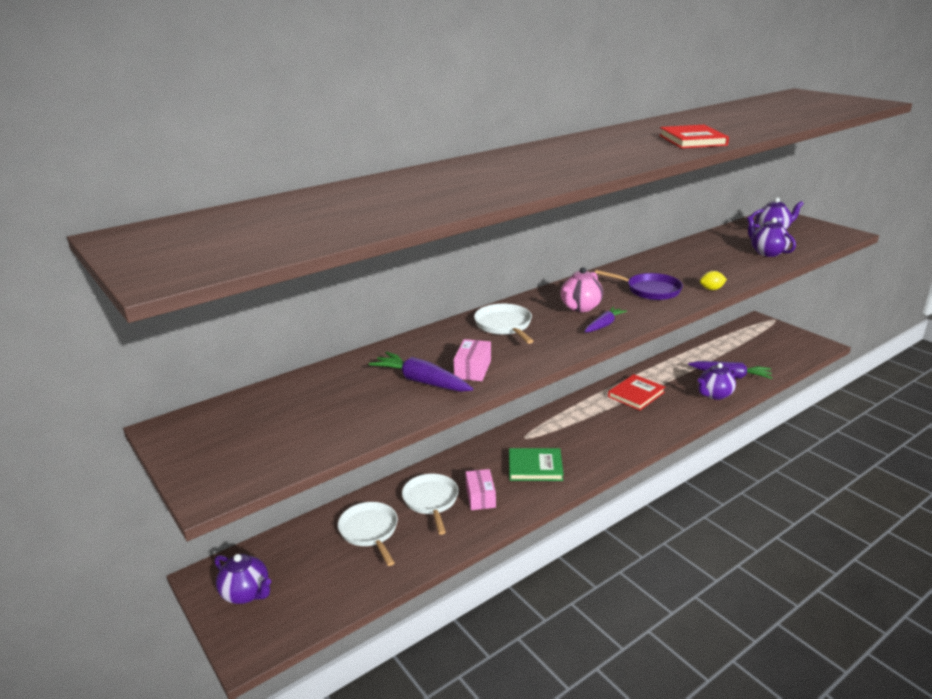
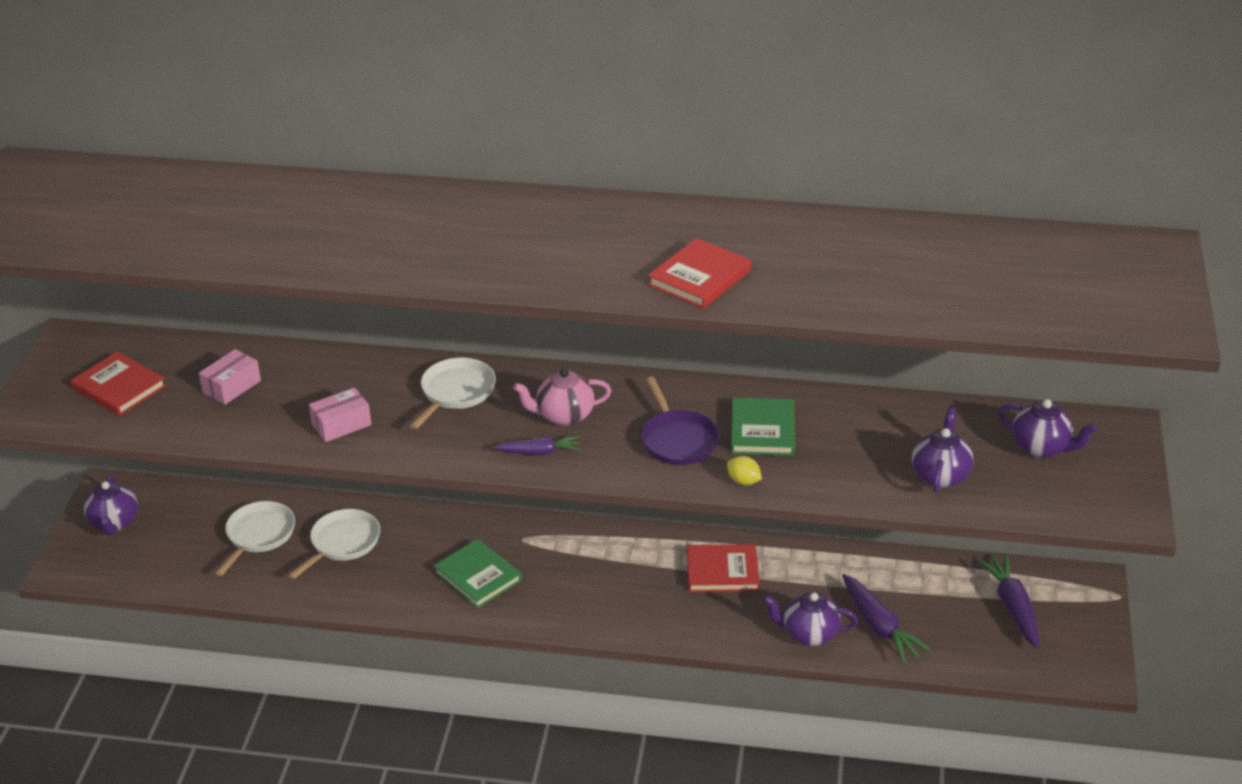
camera: 45 degrees right, 10 degrees up
purple carrot [369,352,473,392] -> purple carrot moved to [977,554,1039,648]
pink box [466,469,496,510] -> pink box moved to [199,349,261,405]
none -> red book [71,352,166,416]
none -> green book [731,398,795,456]

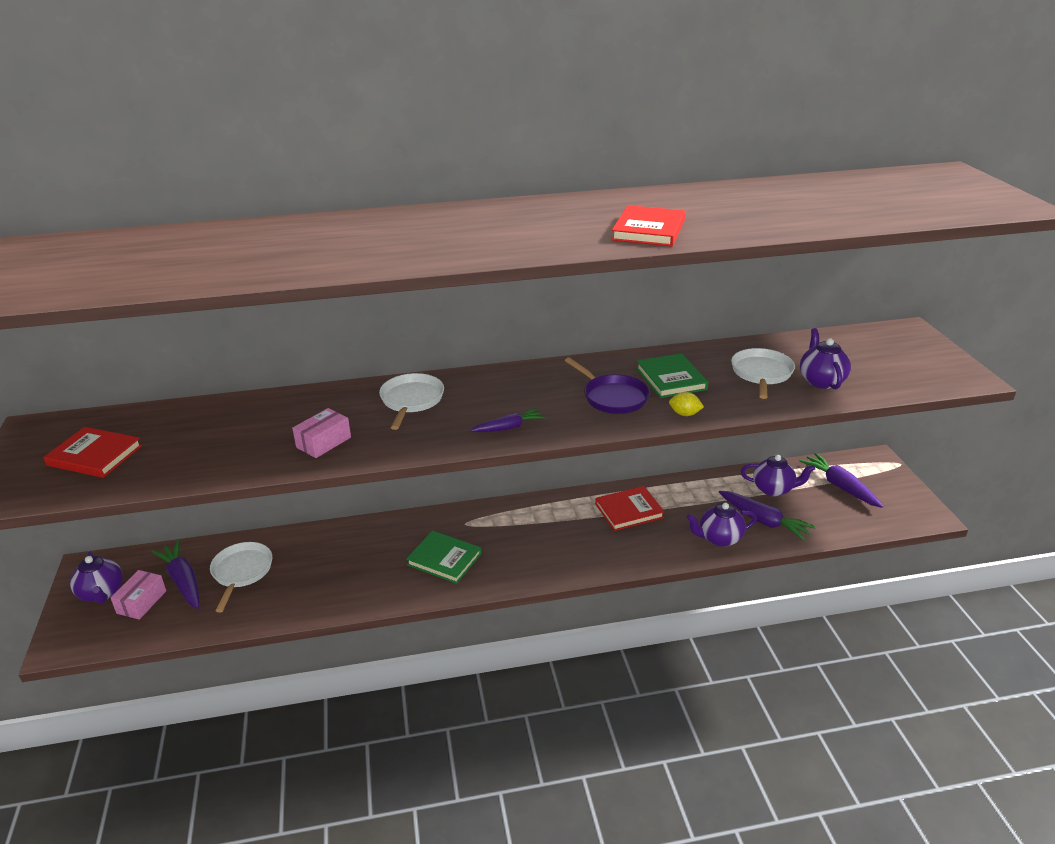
camera: 20 degrees left, 5 degrees down
pink box [199,349,261,405] -> pink box moved to [111,570,166,620]
white pan [288,509,380,579] -> white pan moved to [731,348,795,399]
pink teapot [513,368,611,426] -> none
purple teapot [998,399,1097,458] -> purple teapot moved to [741,455,815,496]
none -> purple carrot [151,540,199,609]

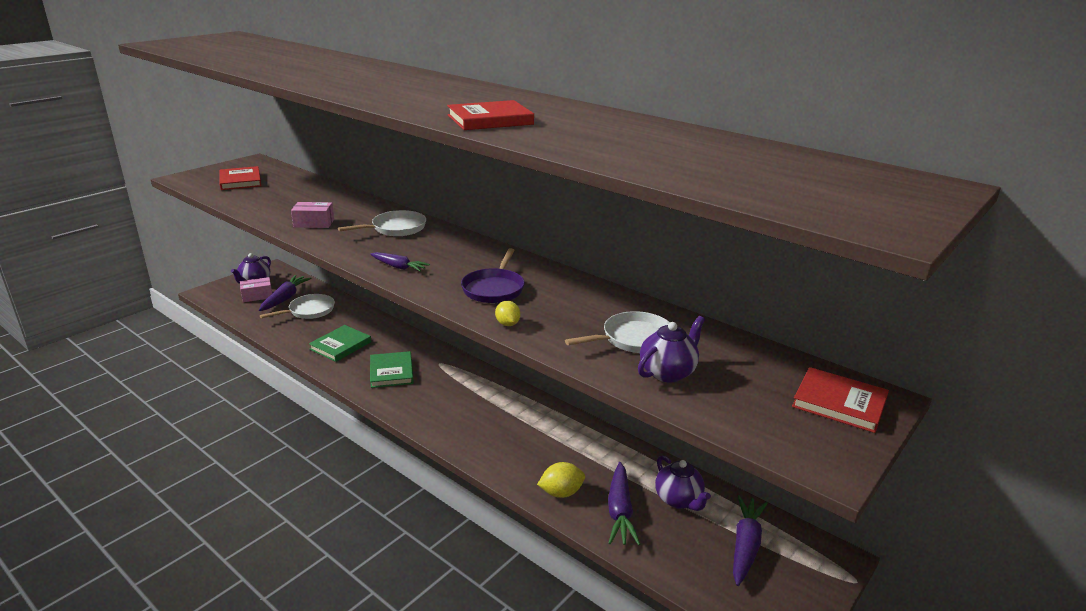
camera: 50 degrees right, 5 degrees down
red book [595,486,665,531] -> red book moved to [792,367,889,433]
green book [636,353,709,398] -> green book moved to [309,325,371,362]
purple teapot [686,503,757,547] -> yellow lemon [537,462,585,498]

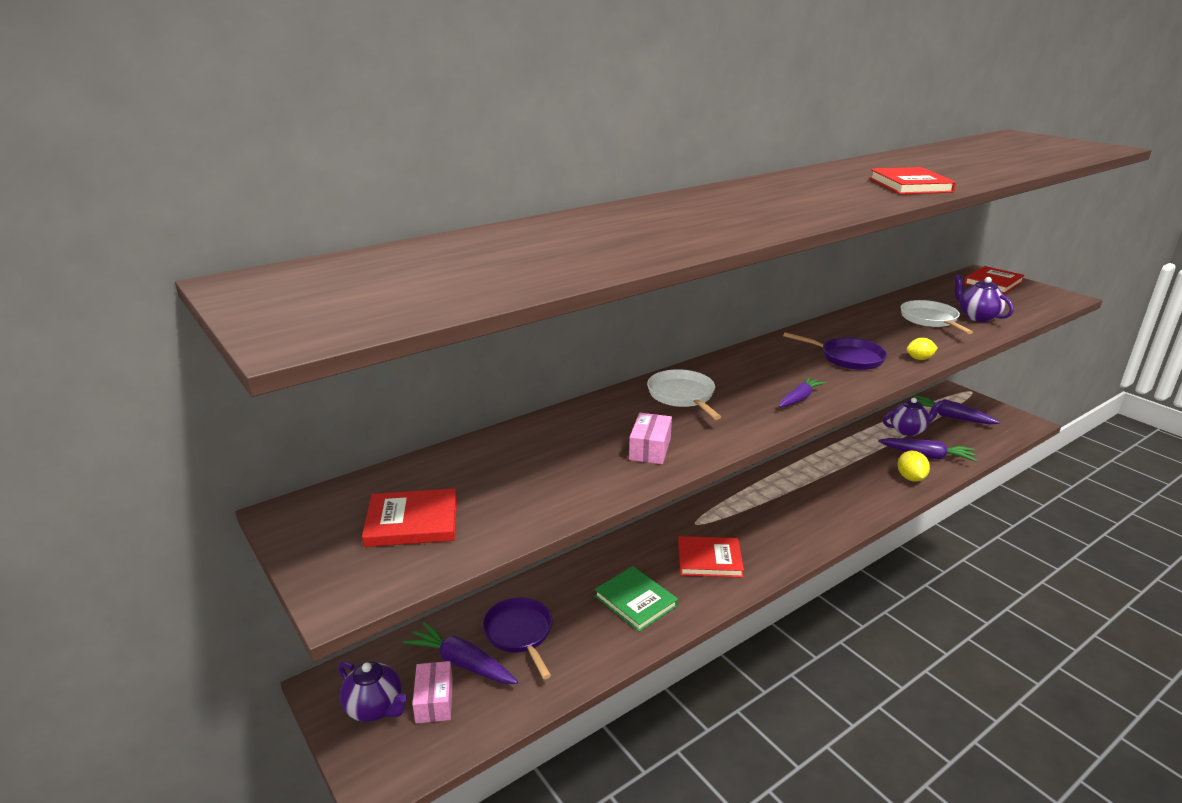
camera: 75 degrees left, 0 degrees up
white pan [260,294,335,319] -> purple pan [482,598,553,679]
green book [370,351,414,388] -> red book [678,536,744,578]

